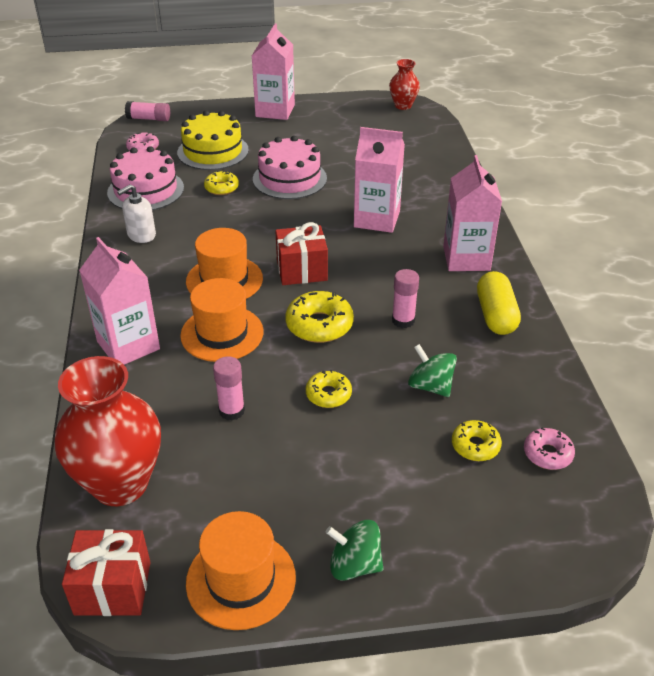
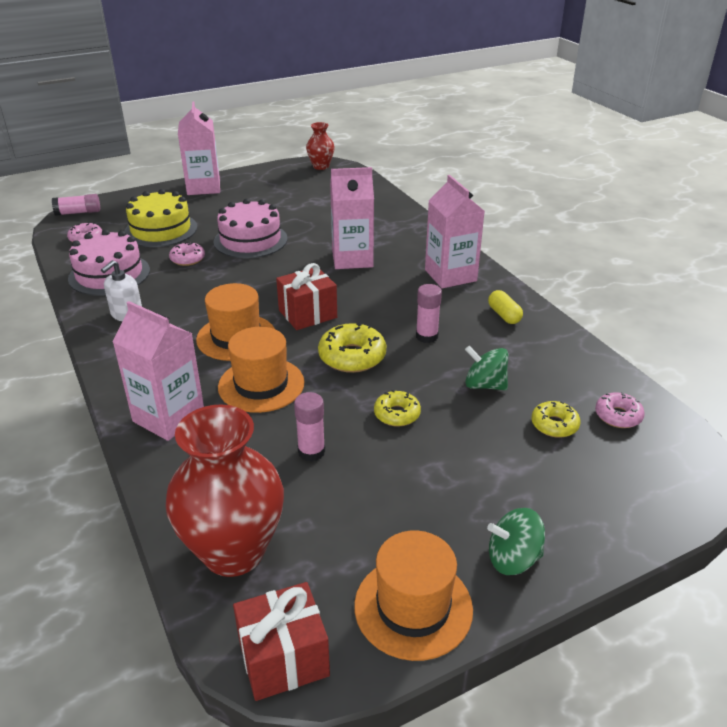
camera: 20 degrees left, 5 degrees down
yellow donut [204,171,239,195] -> pink donut [169,242,205,266]
yellow capsule [477,271,521,335] -> yellow capsule [488,290,523,324], size x0.63

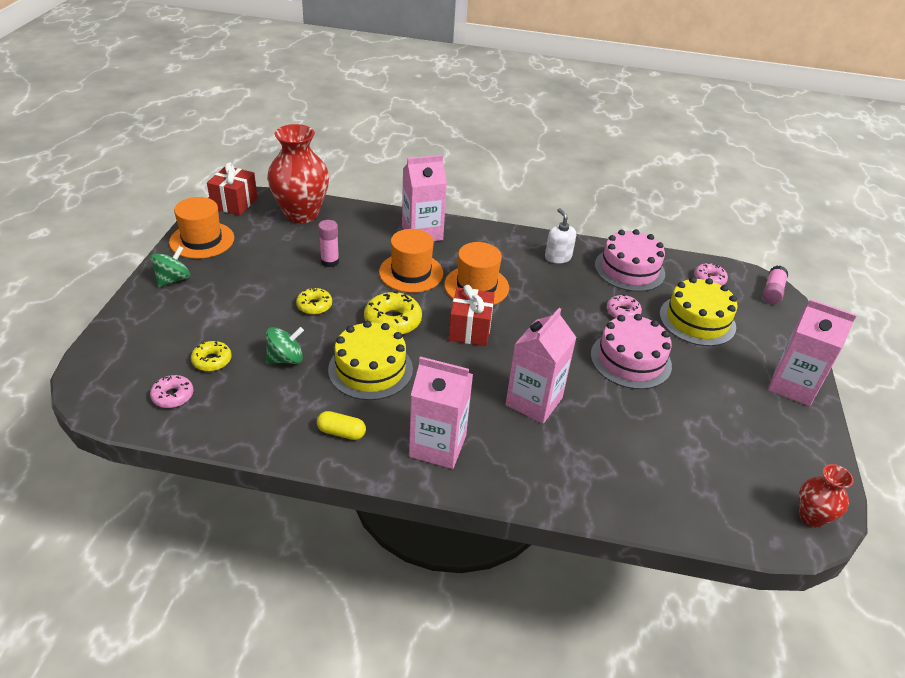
camera: 125 degrees right, 5 degrees up
pink glue stick [416,284,442,343] -> yellow cake [328,321,413,400]

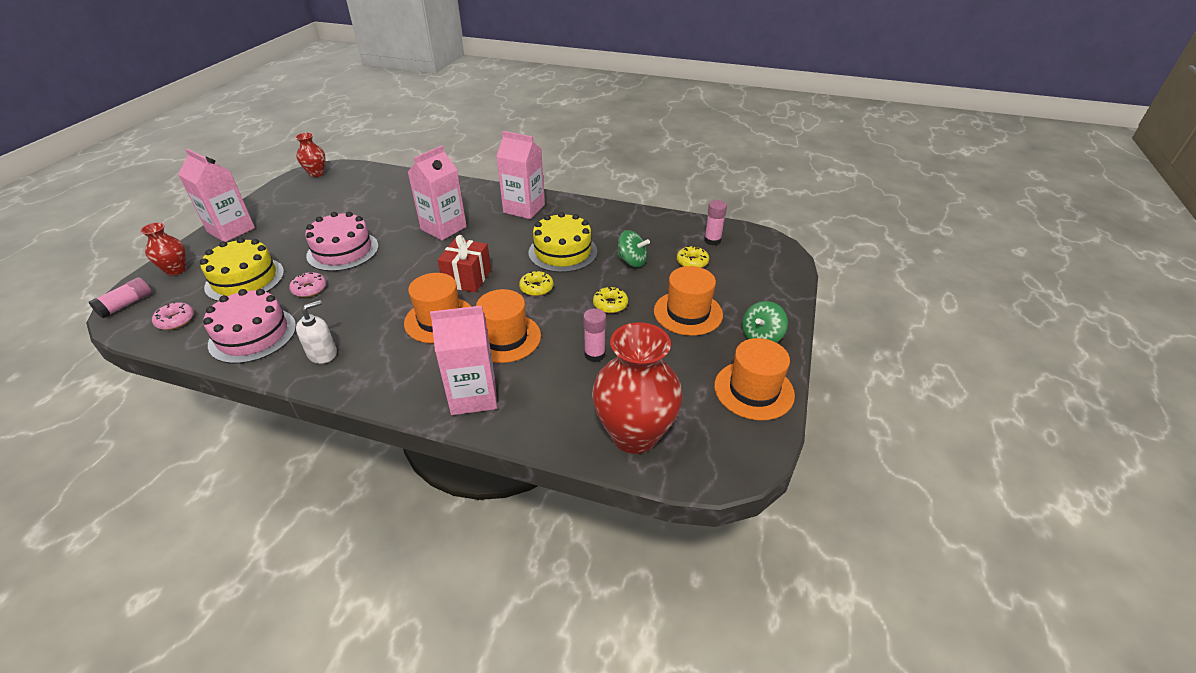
camera: 170 degrees left, 0 degrees up
pink donut [150,375,194,408] -> pink glue stick [704,200,727,245]
red gift [207,162,258,215] -> none
green spinning top [266,327,304,364] -> green spinning top turned 135 degrees counterclockwise [617,230,650,267]
yellow capsule [317,411,366,440] -> none
yellow donut [364,291,422,335] -> yellow donut [519,270,553,296], size x0.63
white soap dispenser [545,208,576,263] -> white soap dispenser turned 120 degrees counterclockwise [296,300,337,364]
none -> red vase [140,222,186,276]
none -> orange hat [654,266,723,336]

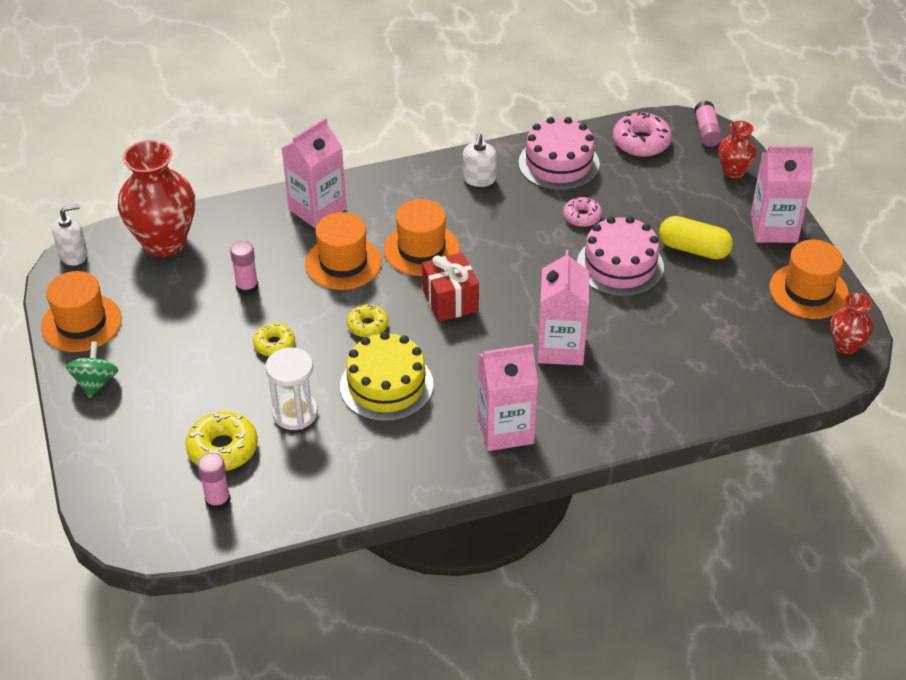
camera: 145 degrees right, 5 degrees up
pink donut [152,302,194,330] -> pink donut [613,112,672,157], size x1.60
yellow cake [200,237,284,301] -> none
green spinning top [617,230,650,267] -> white hourglass [266,347,318,430]
orange hat [654,266,723,336] -> orange hat moved to [769,240,849,319]
yellow donut [677,246,709,268] -> yellow donut [185,411,258,471], size x1.60
none -> white soap dispenser [52,204,88,266]
none -> yellow capsule [659,216,733,259]

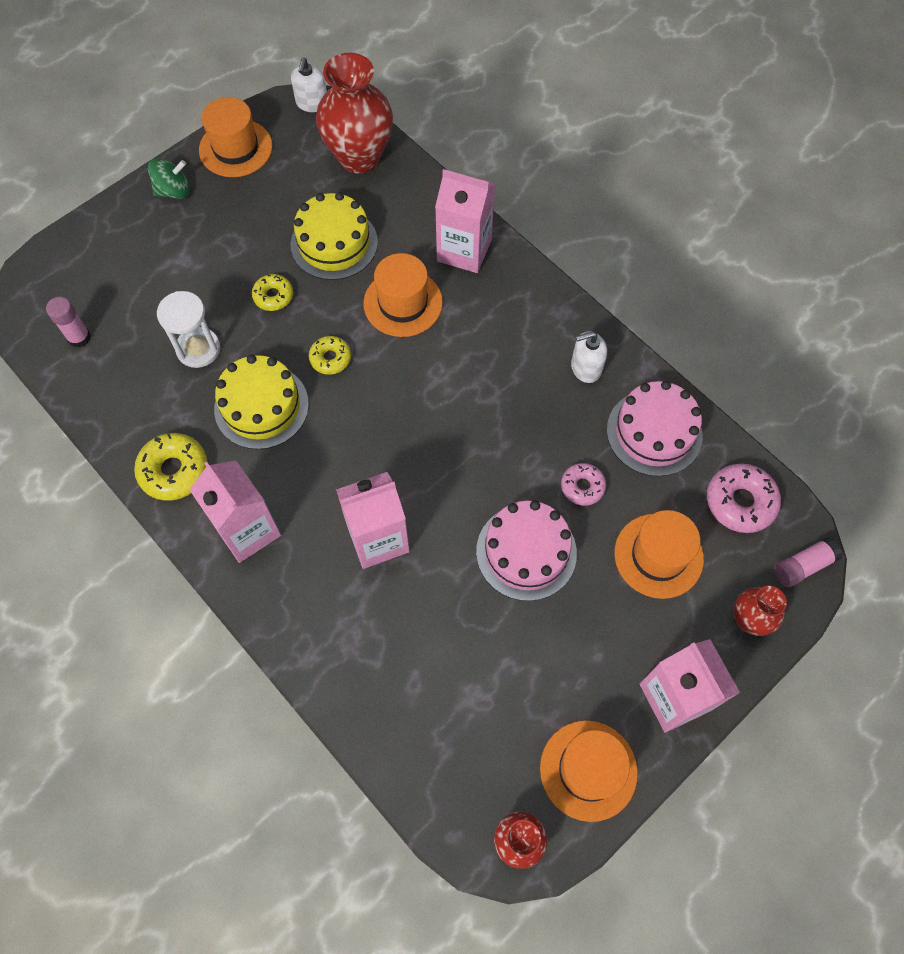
camera: 65 degrees right, 20 degrees up
white soap dispenser [52,204,88,266] -> white soap dispenser turned 60 degrees clockwise [291,58,327,112]
yellow donut [185,411,258,471] -> yellow donut moved to [134,433,208,501]
pink glue stick [230,241,258,295] -> yellow cake [291,192,378,280]
orange hat [384,199,460,276] -> orange hat moved to [614,510,704,599]
red gift [422,252,479,322] -> none
yellow capsule [659,216,733,259] -> none

